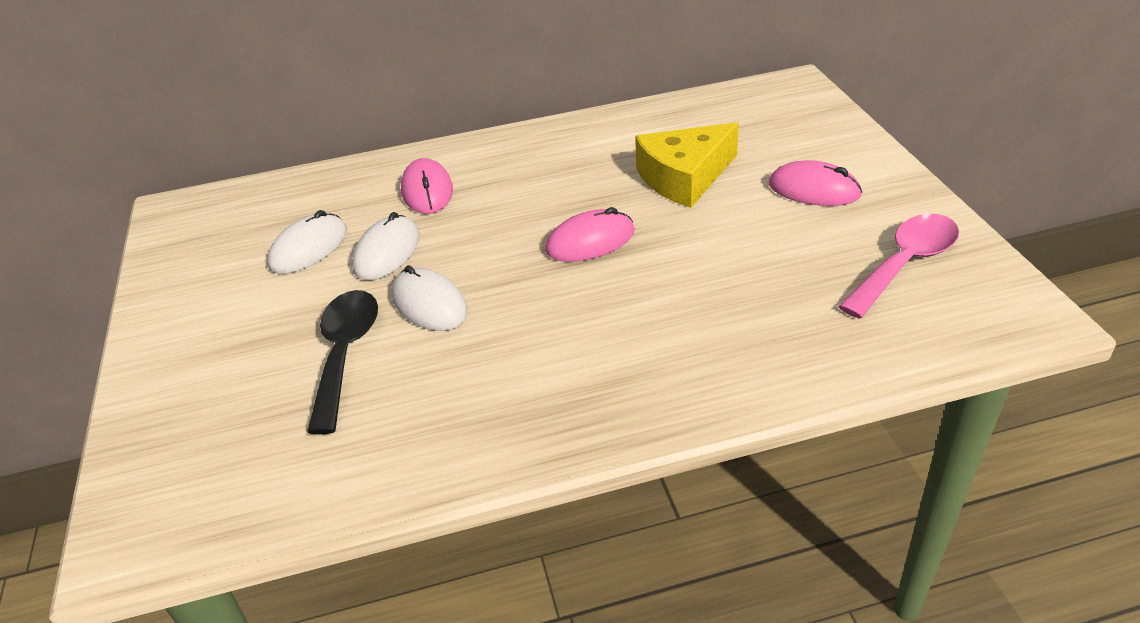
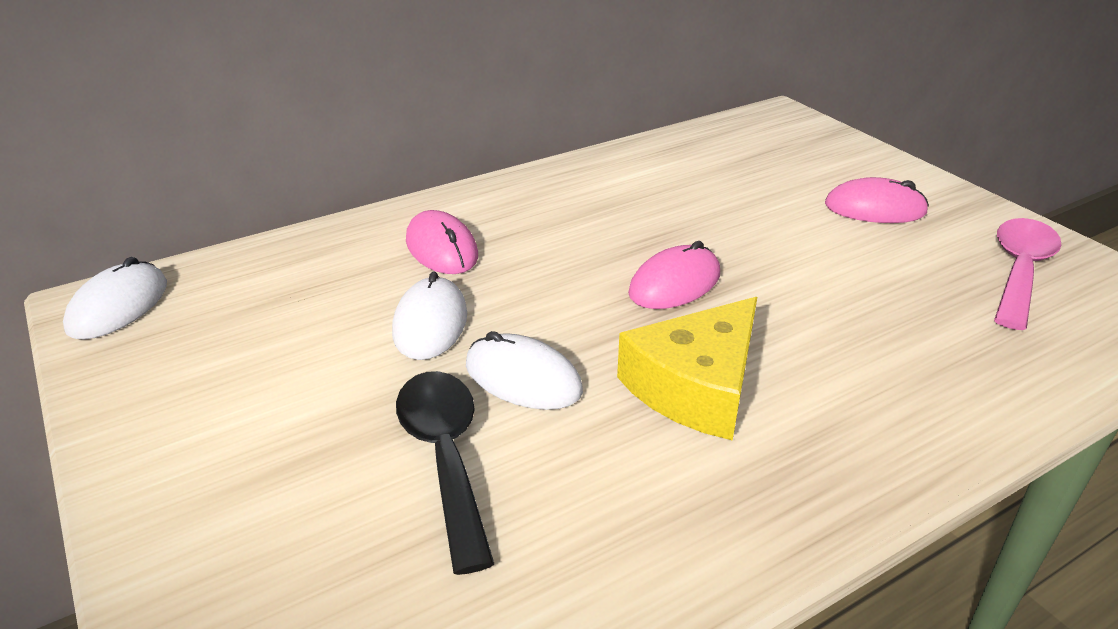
camera: 20 degrees left, 5 degrees down
white mouse [267,210,347,274] -> white mouse moved to [63,257,167,340]
yellow cheese [635,122,739,208] -> yellow cheese moved to [617,297,757,441]

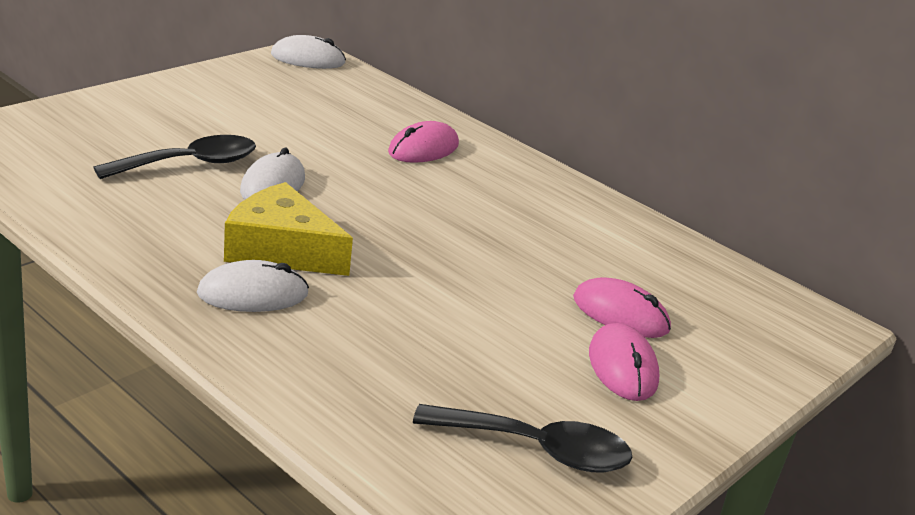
camera: 70 degrees right, 5 degrees down
white mouse [392,271,467,360] -> white mouse moved to [197,260,309,312]
pink mouse [628,241,720,309] -> pink mouse moved to [573,277,671,338]
pink spoon [994,218,1062,330] -> black spoon [413,404,633,472]

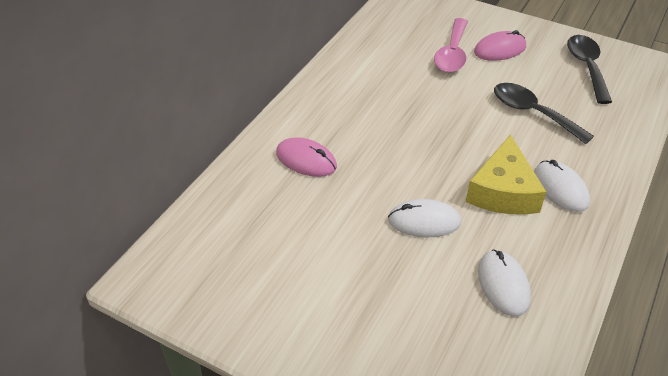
camera: 100 degrees left, 15 degrees up
black spoon [93,135,256,179] -> black spoon moved to [494,83,594,144]
white mouse [271,35,346,69] -> white mouse moved to [478,249,531,317]
pink mouse [573,277,671,338] -> pink spoon [434,18,468,73]

